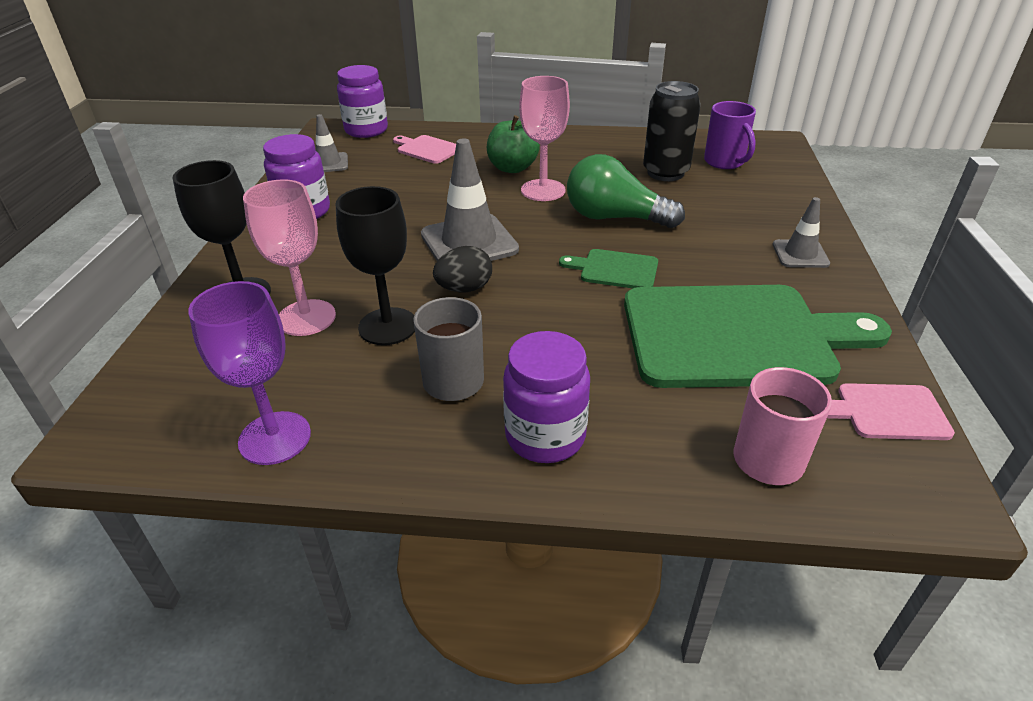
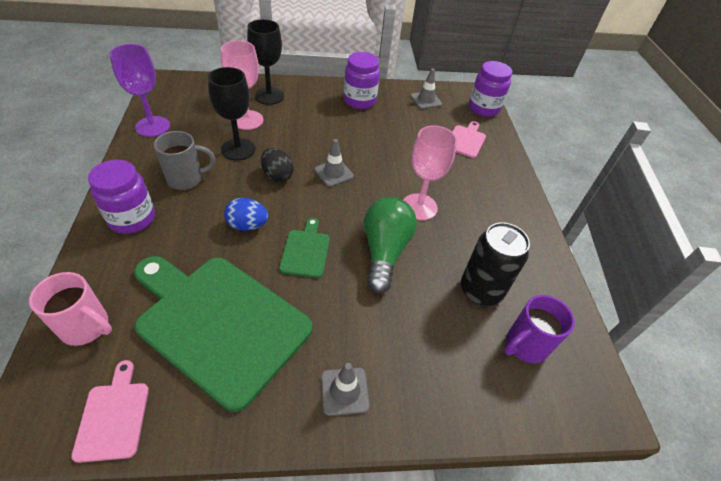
camera: 75 degrees right, 10 degrees up
grey traffic cone [421,139,519,261] -> grey traffic cone [314,139,354,187], size x0.56
green apple [486,115,540,173] -> none
green cutting board [624,285,892,388] -> green cutting board turned 135 degrees clockwise [134,256,312,412]
none -> blue egg [224,198,268,231]

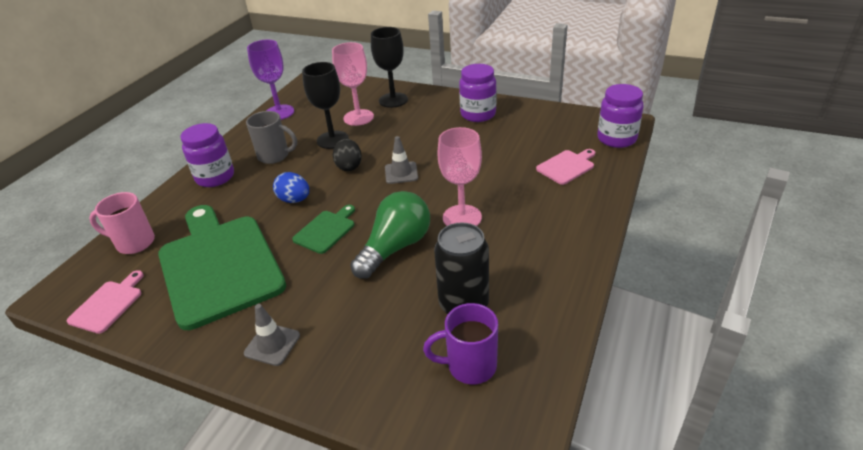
camera: 35 degrees right, 10 degrees down
pink mug [29,272,112,346] -> pink mug turned 135 degrees clockwise [89,192,155,254]
grey traffic cone [411,68,442,109] -> none

